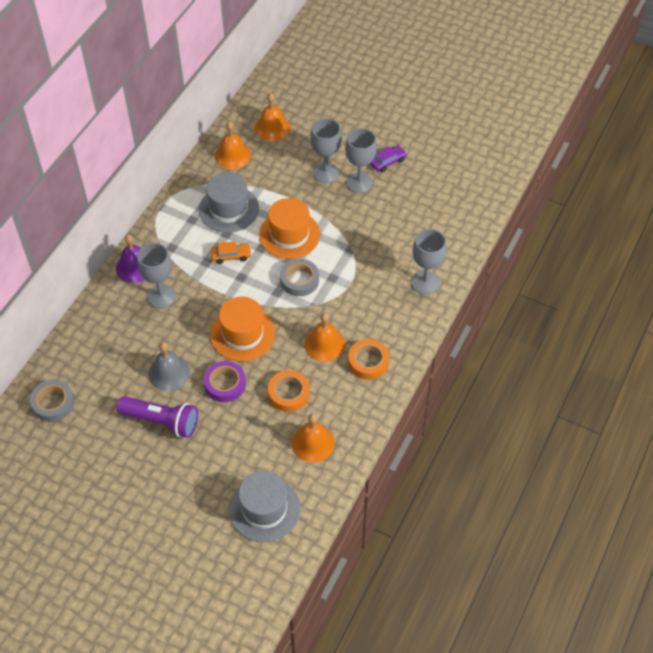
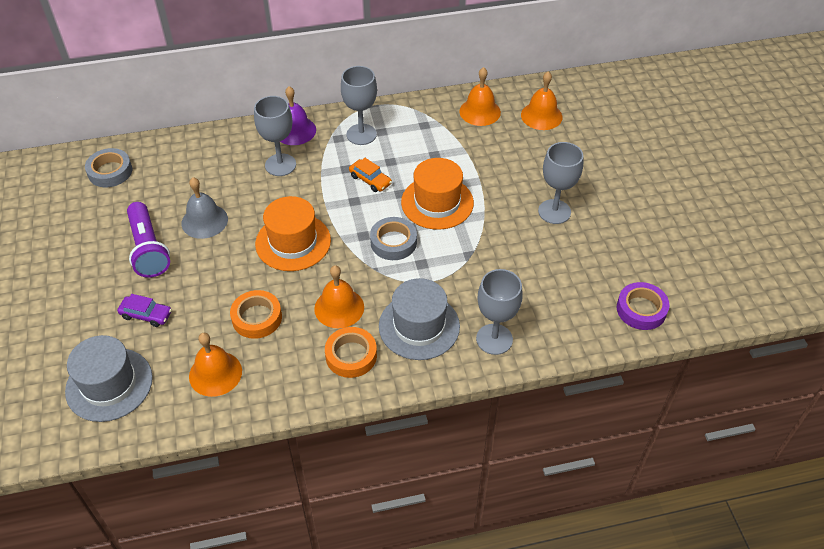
camera: 50 degrees right, 5 degrees down
grey hat [199,173,259,233] -> grey hat moved to [379,278,460,360]
purple tape [204,361,246,402] -> purple tape moved to [617,282,670,330]
grey goblet [310,118,342,183] -> grey goblet moved to [341,66,377,145]
purple car [370,145,407,172] -> purple car moved to [117,294,172,327]

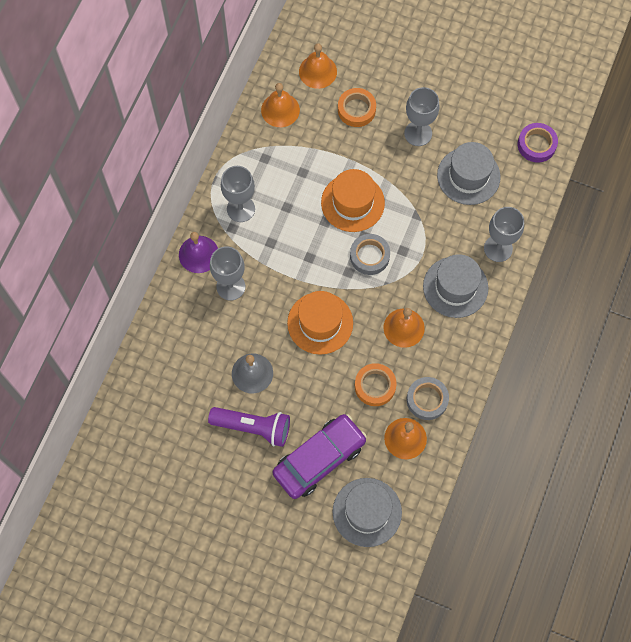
camera: 55 degrees left, 20 degrees up
grey tape [85,148,132,187] -> grey tape moved to [407,377,449,420]
purple car [117,294,172,327] -> purple car [272,414,367,499], size x2.19
orange tape [325,327,377,378] -> orange tape moved to [338,88,376,127]
orange car [349,158,392,192] -> none
none -> grey hat [437,142,501,205]

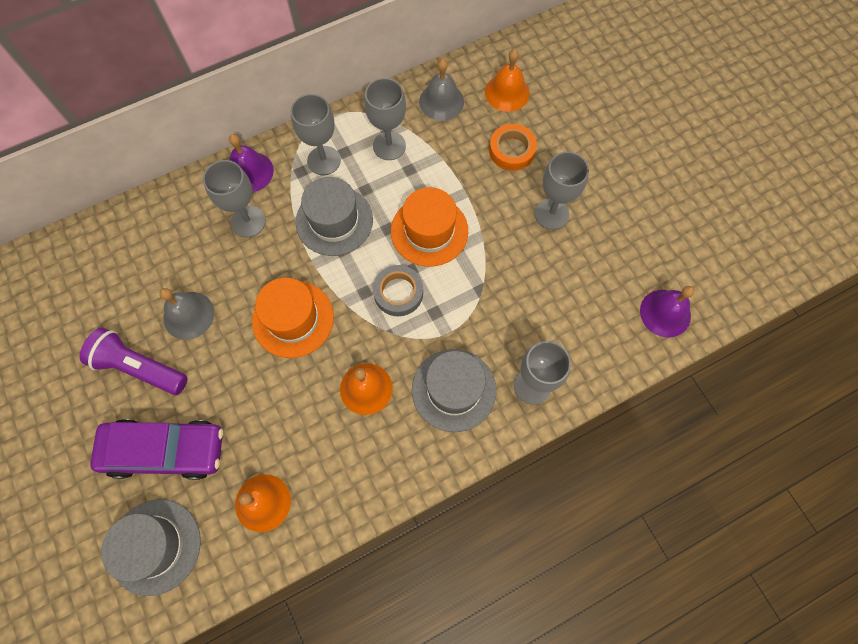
camera: 40 degrees right, 0 degrees up
purple flashlight [208,407,290,447] -> purple flashlight turned 150 degrees clockwise [80,328,188,395]
orange bell [261,83,300,127] -> grey bell [419,59,464,121]
orange tape [355,363,397,406] -> none
grey tape [407,377,449,420] -> none
grey hat [437,142,501,205] -> grey hat moved to [296,177,373,256]
purple tape [518,123,558,163] -> purple bell [640,286,694,338]
none -> grey goblet [364,78,406,160]

